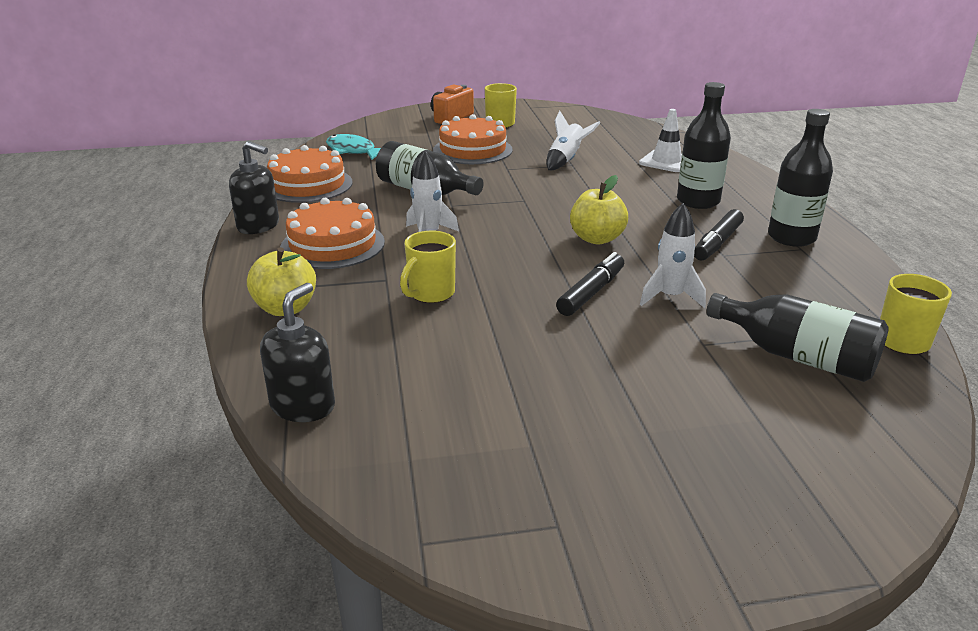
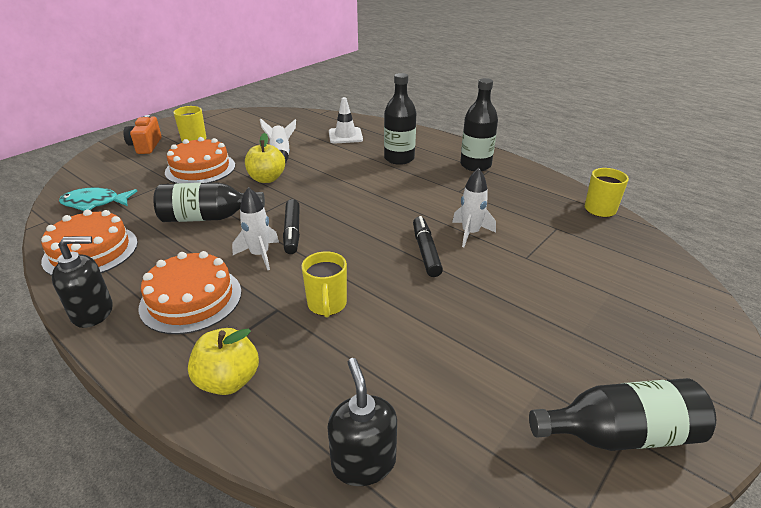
camera: 40 degrees left, 5 degrees up
yellow apple [570,175,628,245] -> yellow apple moved to [245,133,285,183]
black marker [694,209,744,261] -> black marker moved to [283,199,300,254]
black bottle [706,293,889,382] -> black bottle moved to [529,378,716,451]

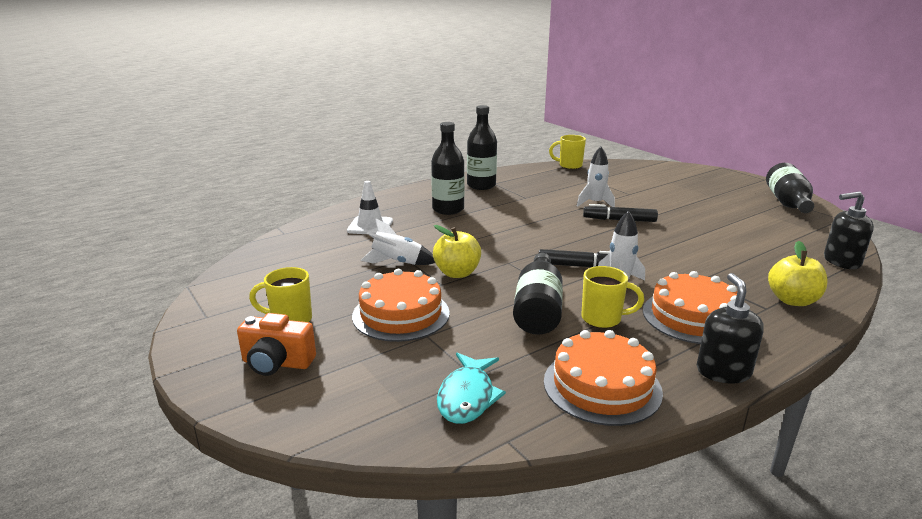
camera: 75 degrees left, 10 degrees down
yellow mug [301,251,347,318] -> yellow mug moved to [581,266,644,328]

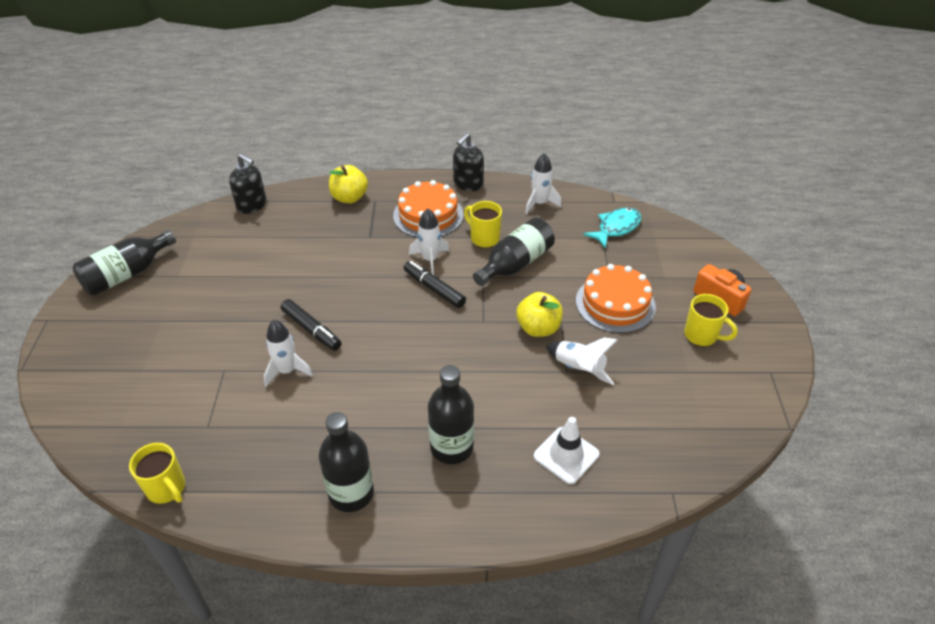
camera: 145 degrees left, 20 degrees up
orange cake [544,330,663,426] -> white rocket [525,153,561,214]

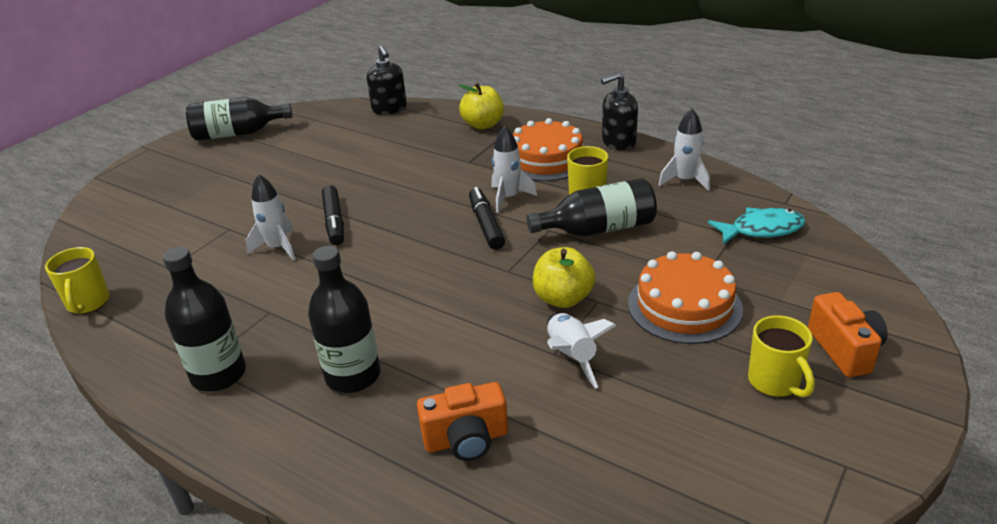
camera: 35 degrees right, 10 degrees down
white traffic cone [534,417,600,484] -> orange camera [417,382,508,461]

